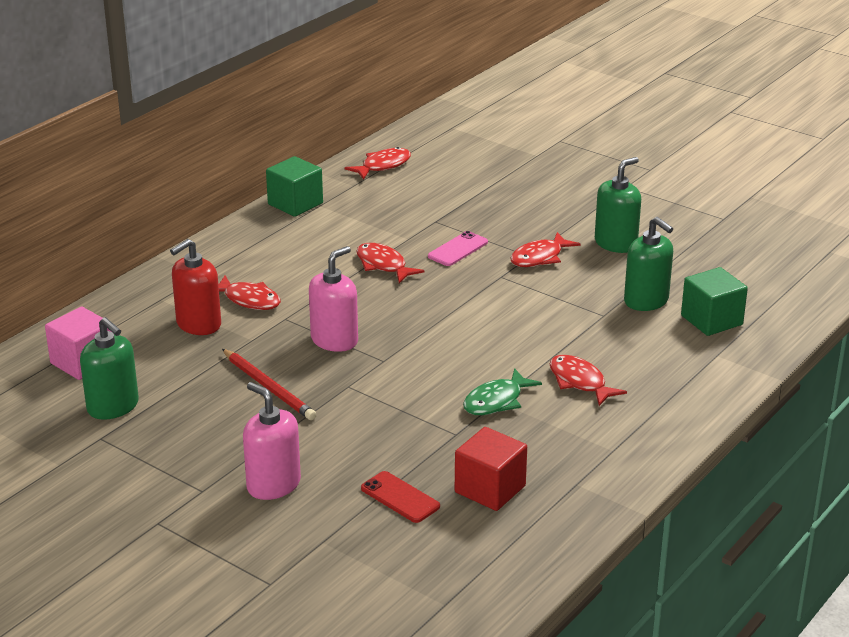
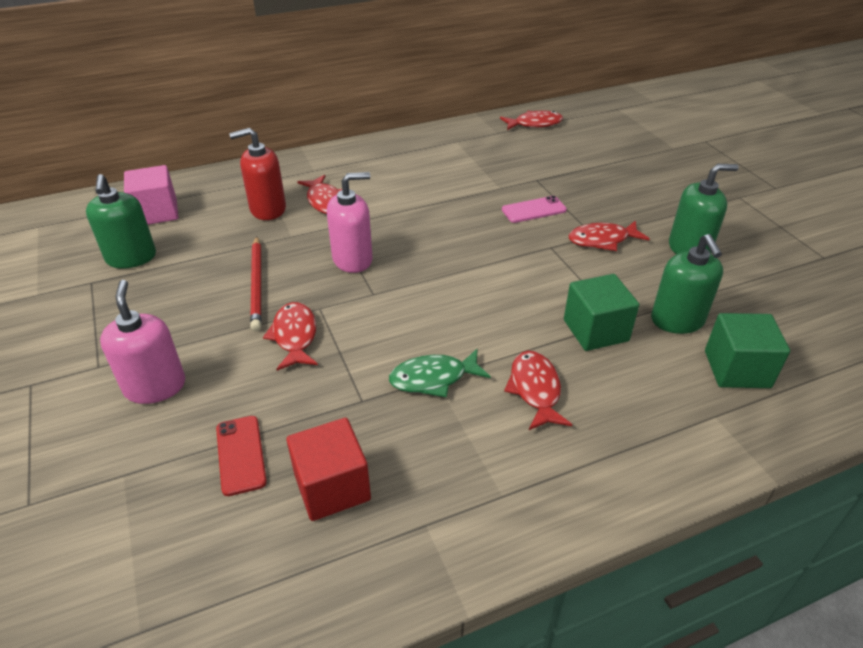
camera: 30 degrees right, 10 degrees up
green cube [266,156,323,217] -> green cube moved to [564,274,639,351]
red fish [356,243,424,283] -> red fish moved to [263,302,318,371]

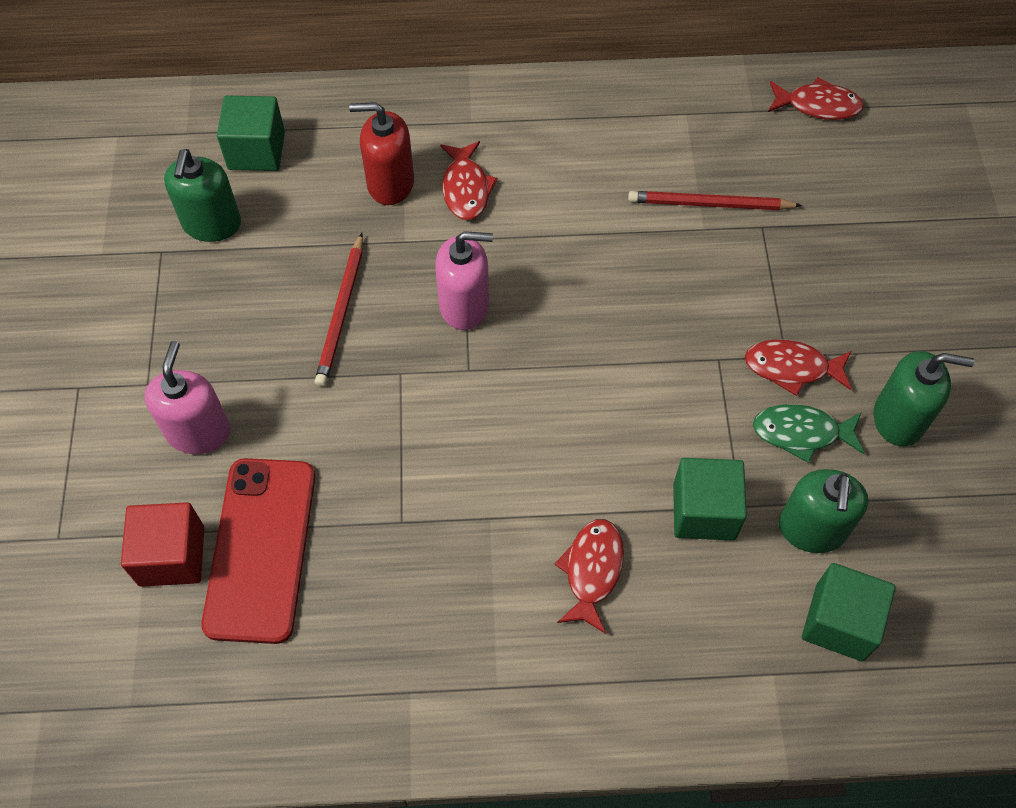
camera: 20 degrees right, 20 degrees up
pink cube [124,165,178,225] -> green cube [217,95,285,171]
red phone [216,416,267,496] -> red phone [201,458,315,644], size x2.00
red fish [263,302,318,371] -> none
red cube [287,418,371,521] -> red cube moved to [121,502,204,587]
green fish [389,348,491,397] -> green fish moved to [753,404,864,463]
pink phone [502,196,567,223] -> none
none -> red pencil [628,191,802,210]

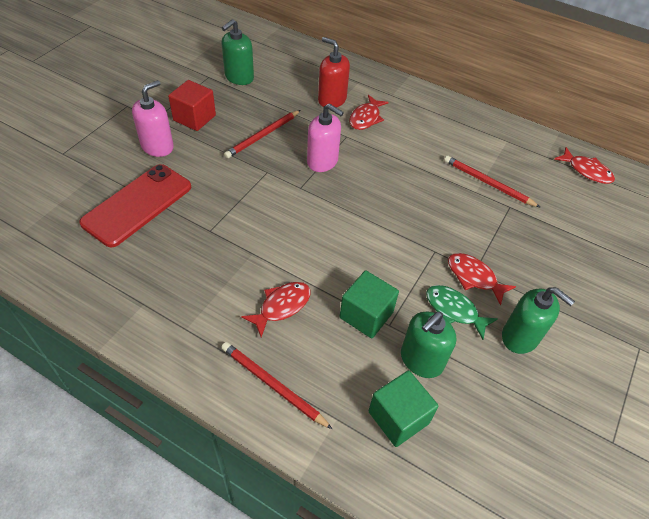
camera: 30 degrees right, 10 degrees down
red cube [121,502,204,587] -> red cube moved to [168,80,216,131]
green cube [217,95,285,171] -> none
none -> red pencil [221,342,332,429]

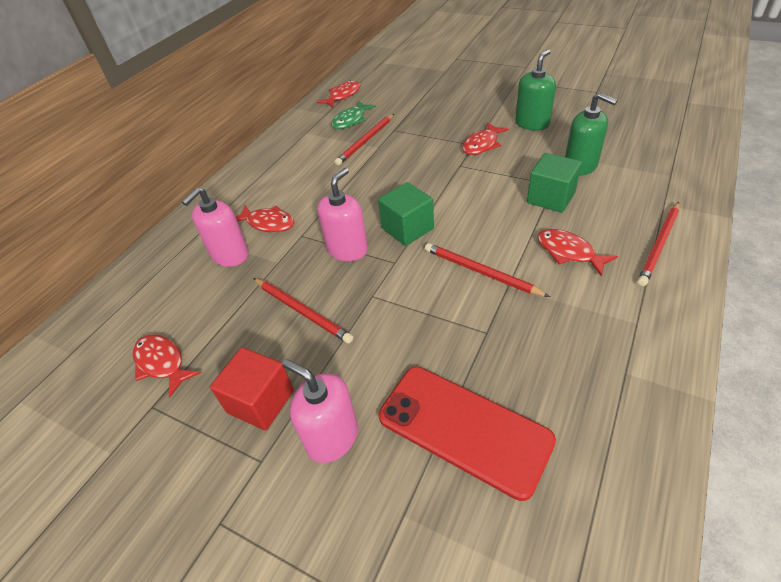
camera: 85 degrees left, 5 degrees down
green soap dispenser [222,19,254,85] -> red fish [133,334,201,398]
red soap dispenser [318,37,350,107] -> pink soap dispenser [182,187,249,267]
green cube [369,370,438,447] -> green cube moved to [378,182,434,246]
green fish [426,285,498,340] -> green fish moved to [331,101,376,129]
none -> red pencil [425,243,550,297]

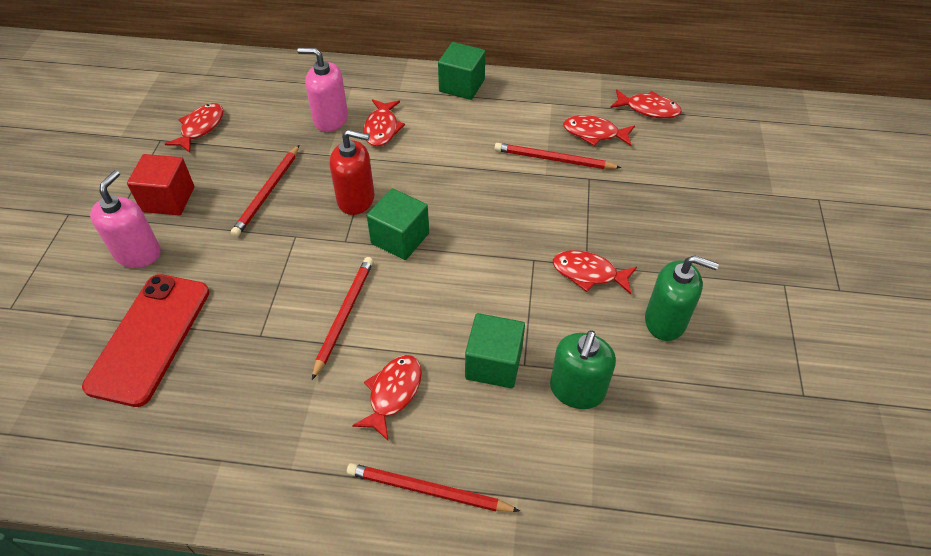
camera: 65 degrees right, 5 degrees up
pink soap dispenser [317,168,368,261] -> red soap dispenser [330,130,374,215]
green fish [331,101,376,129] -> red fish [563,115,635,146]
none -> green cube [438,42,486,100]

